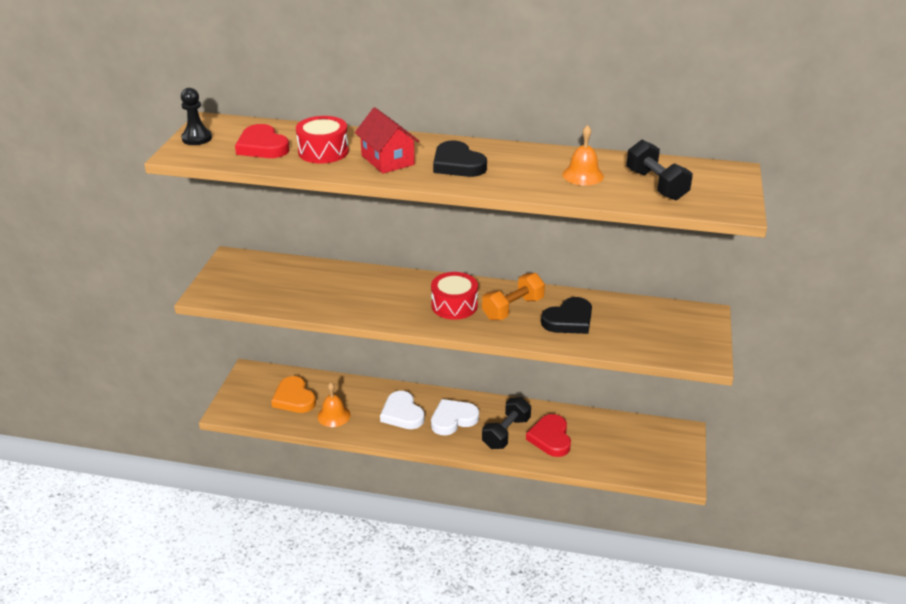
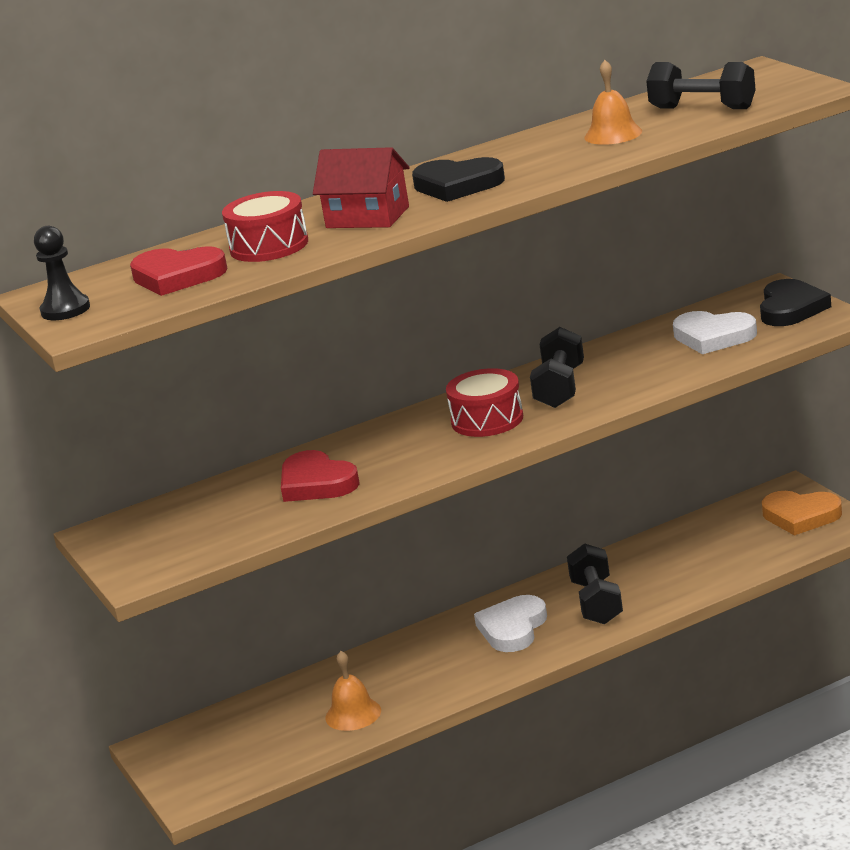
camera: 35 degrees left, 10 degrees down
orange heart [271,376,316,413] -> orange heart moved to [762,491,842,536]
white heart [380,391,425,429] -> white heart moved to [673,311,757,354]
orange dumbbell [482,273,545,320] -> black dumbbell [530,327,584,408]
red heart [526,414,571,457] -> red heart moved to [281,450,360,502]
black heart [541,297,592,334] -> black heart moved to [760,279,831,326]

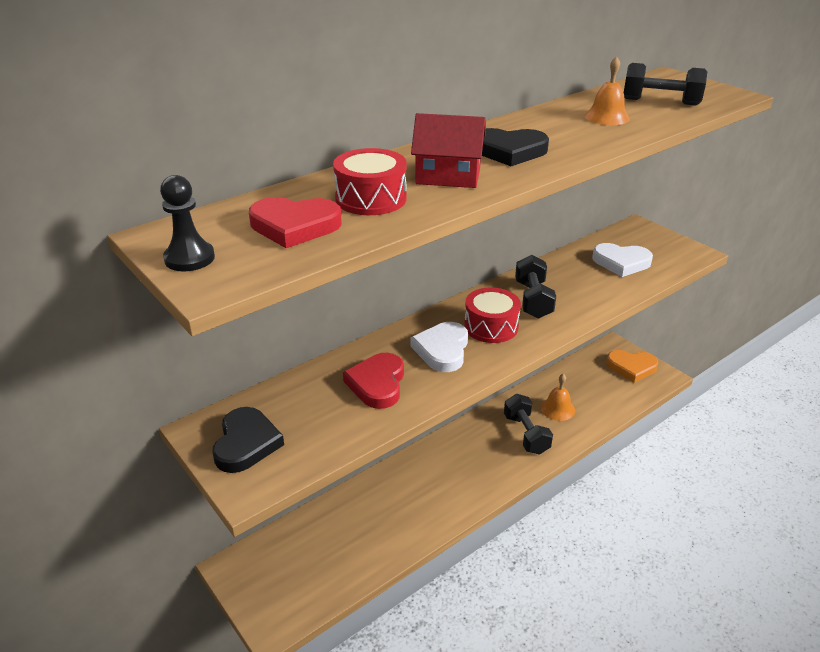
camera: 15 degrees left, 10 degrees up
red heart [281,450,360,502] -> red heart turned 60 degrees clockwise [343,353,404,409]
orange bell [325,651,381,731] -> orange bell moved to [541,374,575,421]
white heart [474,595,547,652] -> white heart moved to [410,322,468,372]
black heart [760,279,831,326] -> black heart moved to [212,407,284,473]

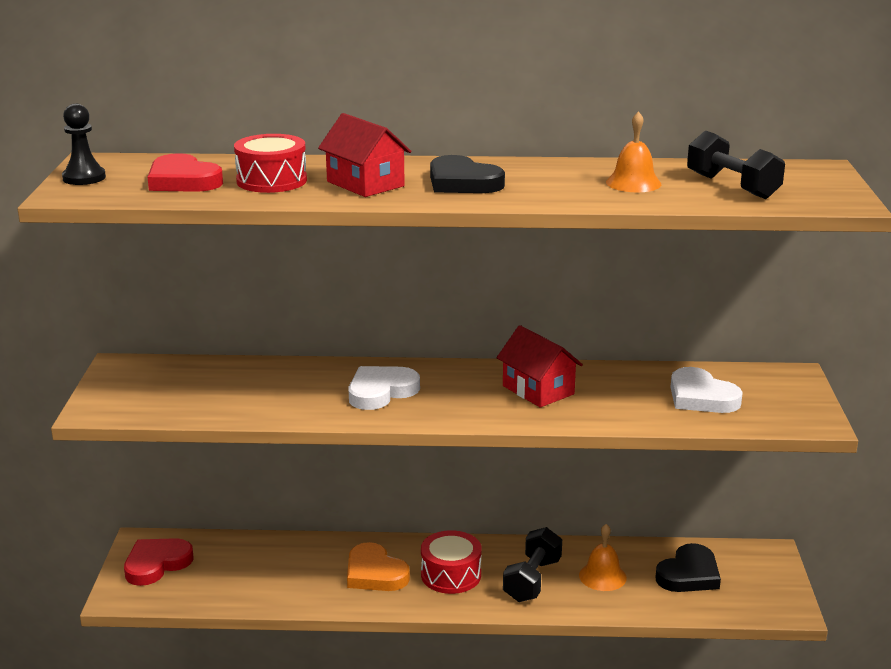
camera: 40 degrees right, 10 degrees down
black heart [212,407,284,473] -> black heart moved to [656,543,721,592]
red heart [343,353,404,409] -> red heart moved to [124,538,193,586]
red drum [464,287,521,343] -> red drum moved to [421,530,482,594]
black dumbbell [515,255,556,319] -> red house [497,325,583,408]
orange heart [606,350,658,383] -> orange heart moved to [347,542,410,591]

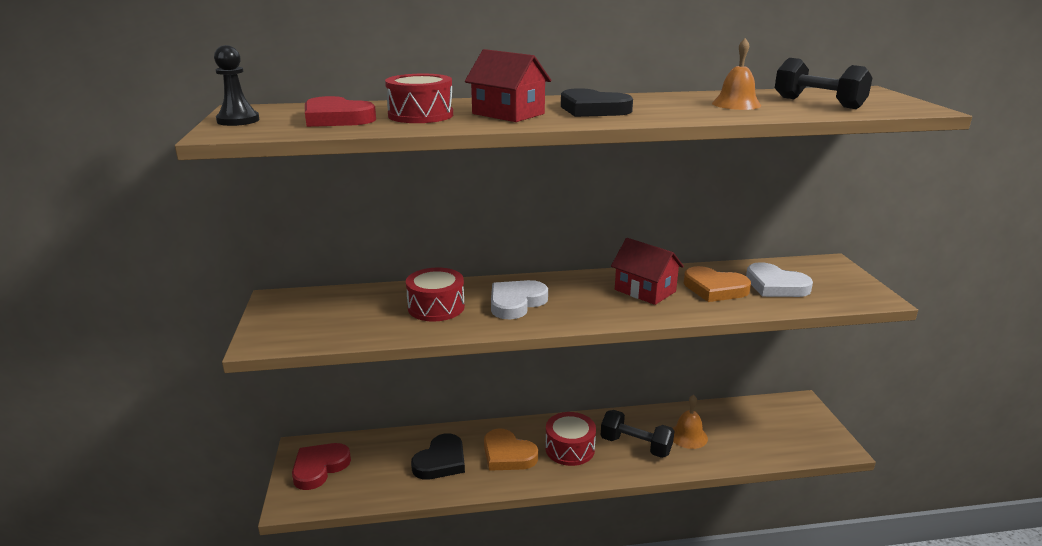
camera: 10 degrees left, 0 degrees up
black dumbbell [503,527,562,602] -> black dumbbell turned 75 degrees counterclockwise [601,410,674,458]
black heart [656,543,721,592] -> black heart moved to [411,433,465,480]
none -> red drum [406,268,465,321]
none -> orange heart [684,266,751,302]

